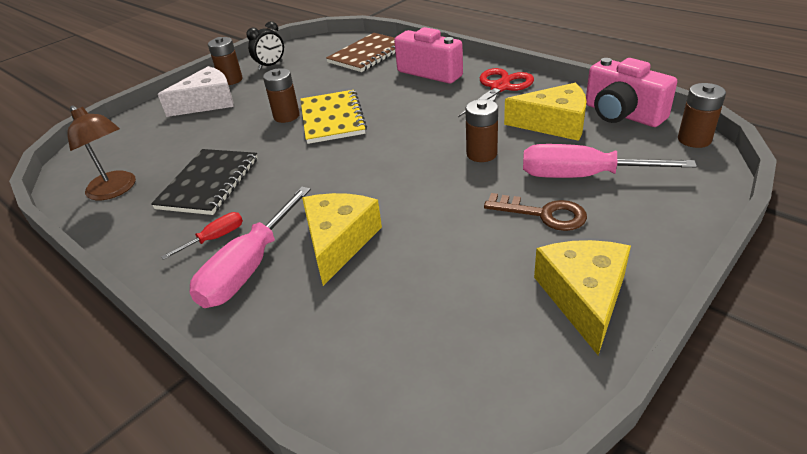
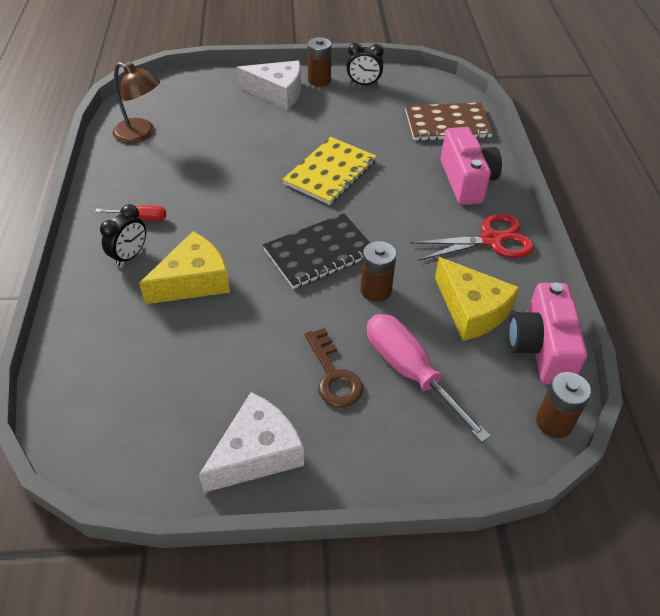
camera: 40 degrees right, 10 degrees up
brown lamp [67,106,136,200] -> brown lamp turned 60 degrees counterclockwise [113,62,160,143]
black notebook [151,149,258,215] -> black notebook moved to [263,213,370,289]
pink screwdriver [189,187,311,308] -> black clock [100,204,146,267]
brown battery [263,68,300,123] -> none
yellow cheese [534,240,631,355] -> white cheese [199,392,304,493]

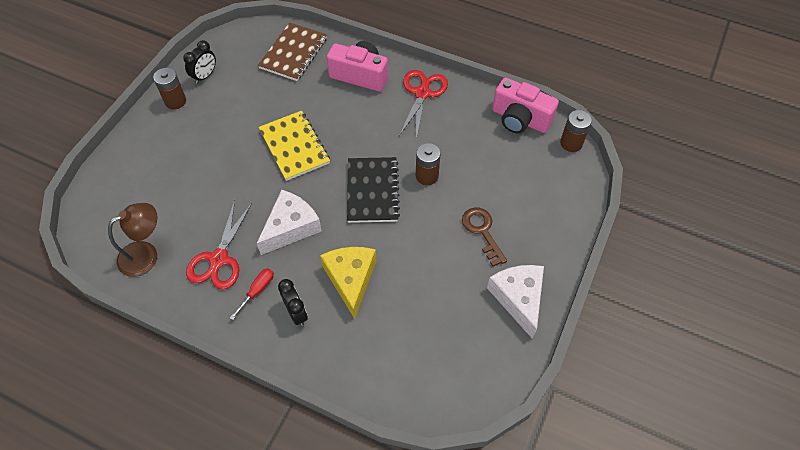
camera: 60 degrees left, 10 degrees up
white cheese [237,60,301,110] -> white cheese moved to [257,189,322,255]
brown key [305,328,363,407] -> brown key turned 120 degrees counterclockwise [462,207,507,267]
pink screwdriver [367,314,491,443] -> none
yellow cheese [435,257,520,341] -> none
none -> red scissors [186,200,252,290]

